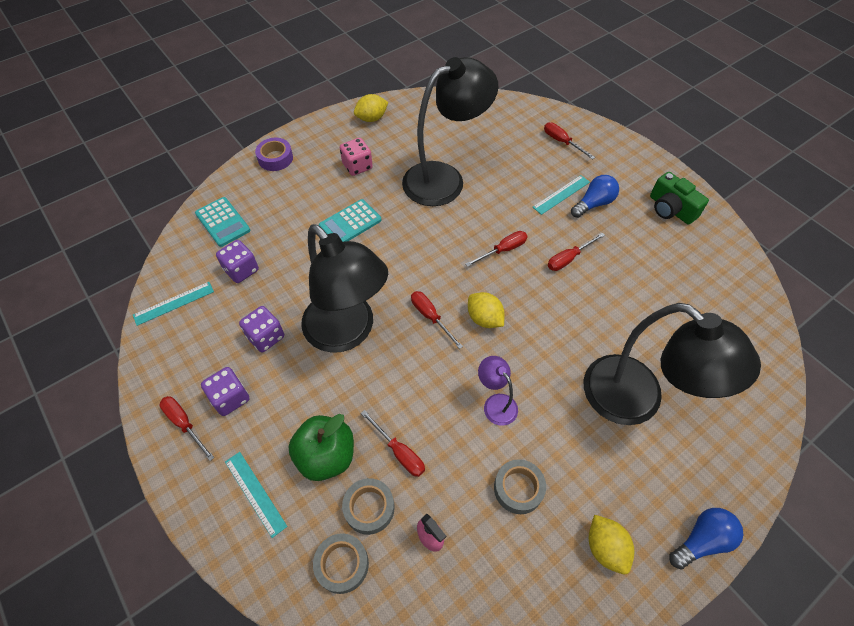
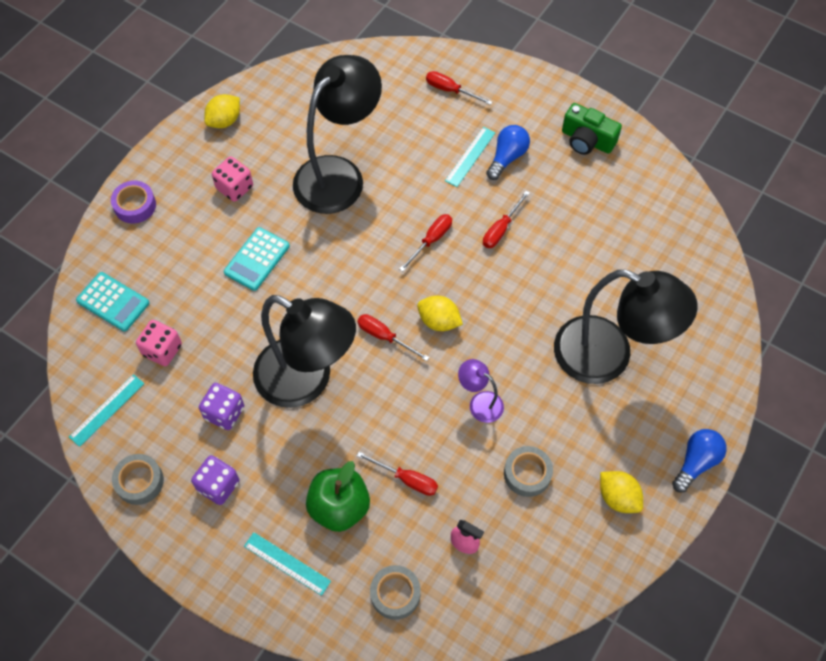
camera: 20 degrees left, 5 degrees up
red screwdriver [160,396,215,461] -> none
purple dice [216,240,259,283] -> pink dice [136,320,182,366]
grey tape [342,478,395,535] -> grey tape moved to [112,454,164,505]

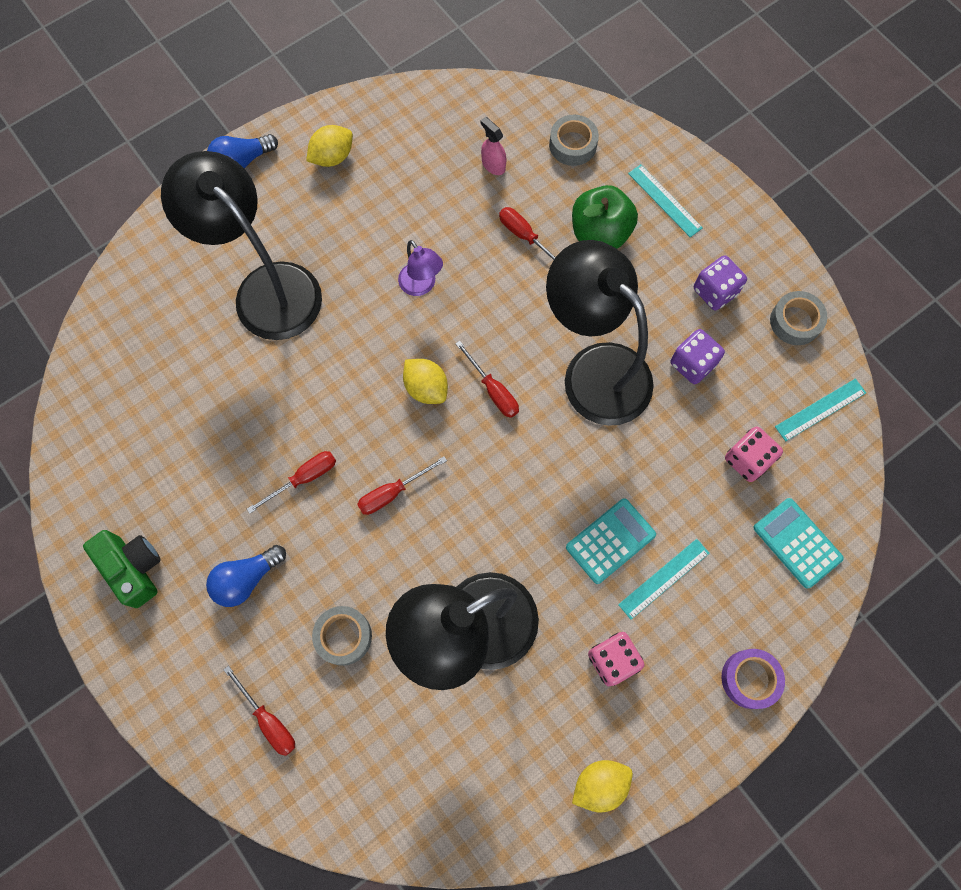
camera: 160 degrees left, 10 degrees up
turquoise ruler [445,127,496,187] -> turquoise ruler moved to [618,539,709,620]
grey tape [504,446,553,497] -> grey tape moved to [312,606,372,666]
yellow lemon [600,471,643,513] -> yellow lemon turned 75 degrees clockwise [306,125,353,167]

